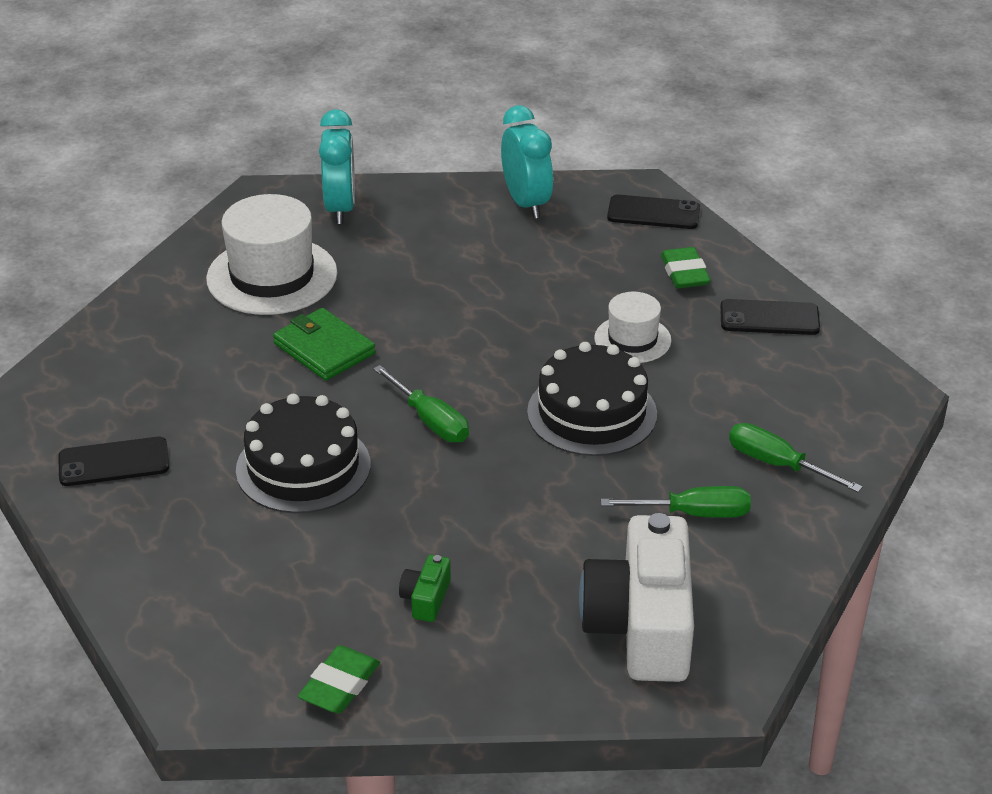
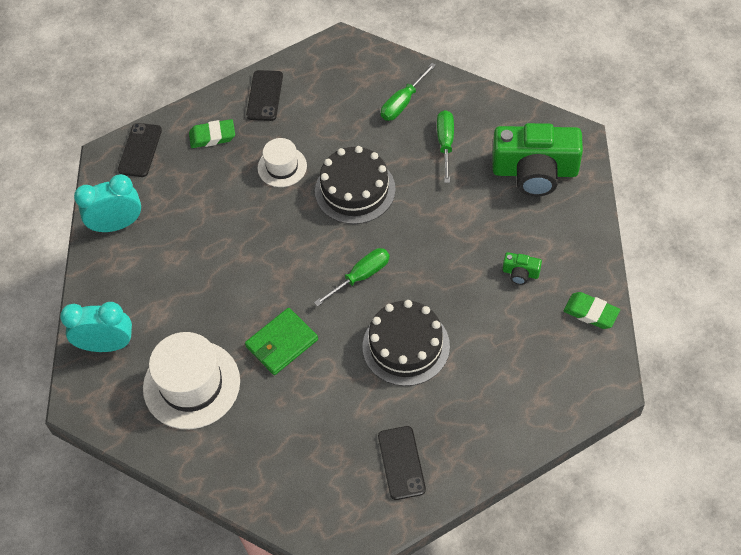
camera: 85 degrees left, 20 degrees up
white camera [579,513,694,682] -> green camera [492,123,583,197]

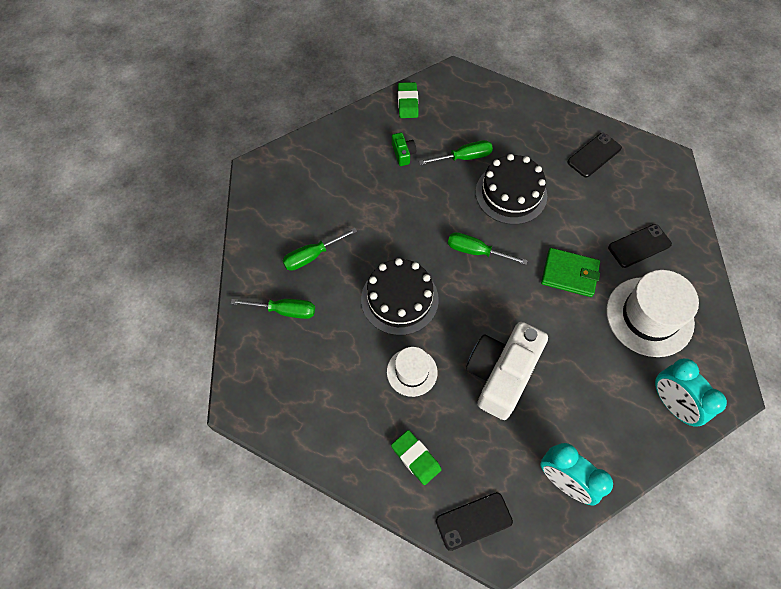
camera: 125 degrees left, 5 degrees up
black phone [246,70,283,121] -> black phone moved to [608,224,672,268]
green camera [492,123,583,197] -> none
none -> green screwdriver [419,140,493,165]
none -> white camera [466,322,548,420]

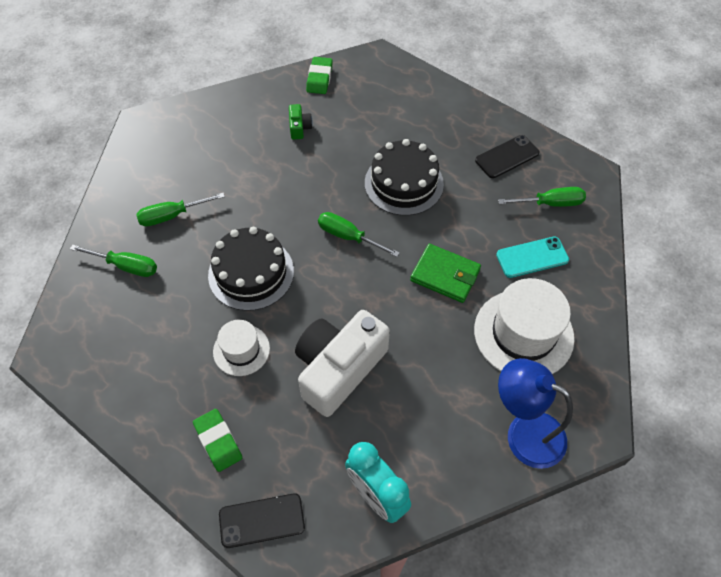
camera: 10 degrees right, 5 degrees down
green screwdriver [419,140,493,165] -> green screwdriver moved to [498,187,586,207]
black phone [608,224,672,268] -> turquoise phone [496,237,569,278]
turquoise clock [655,358,727,426] -> blue lamp [498,358,573,469]

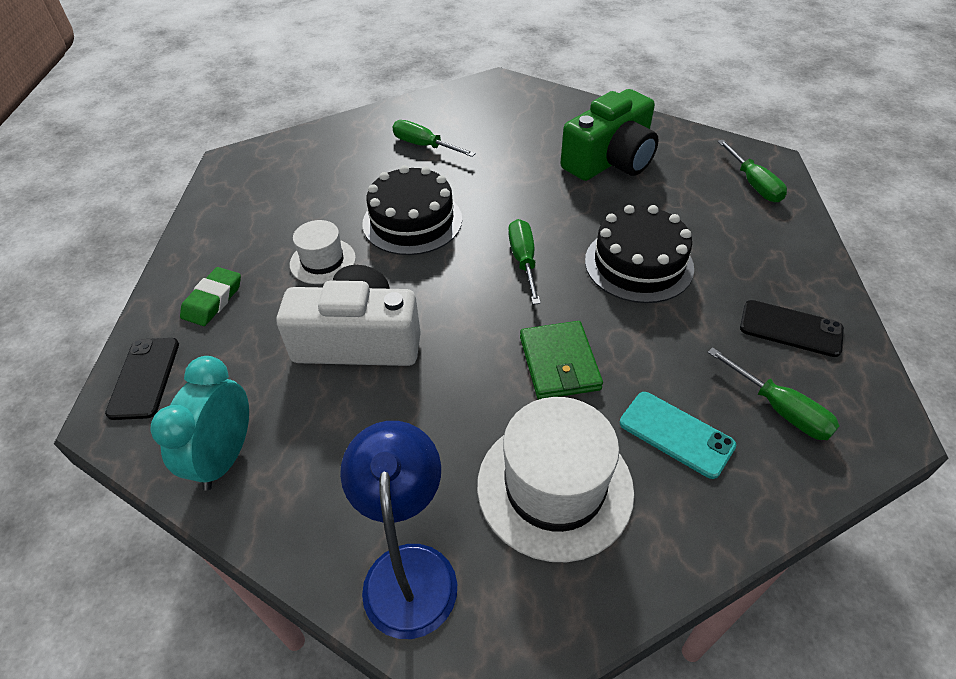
camera: 55 degrees right, 10 degrees down
green screwdriver [70,245,157,277] -> green screwdriver moved to [718,140,787,202]
black phone [219,493,305,548] -> black phone turned 45 degrees clockwise [105,338,179,420]
green camera [289,104,313,140] -> green camera [561,89,659,181], size x2.45
green eraser [306,57,333,94] -> none

